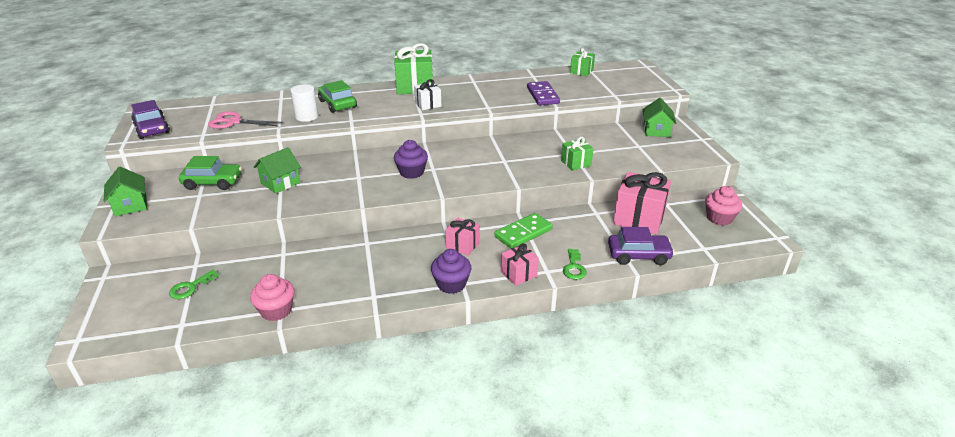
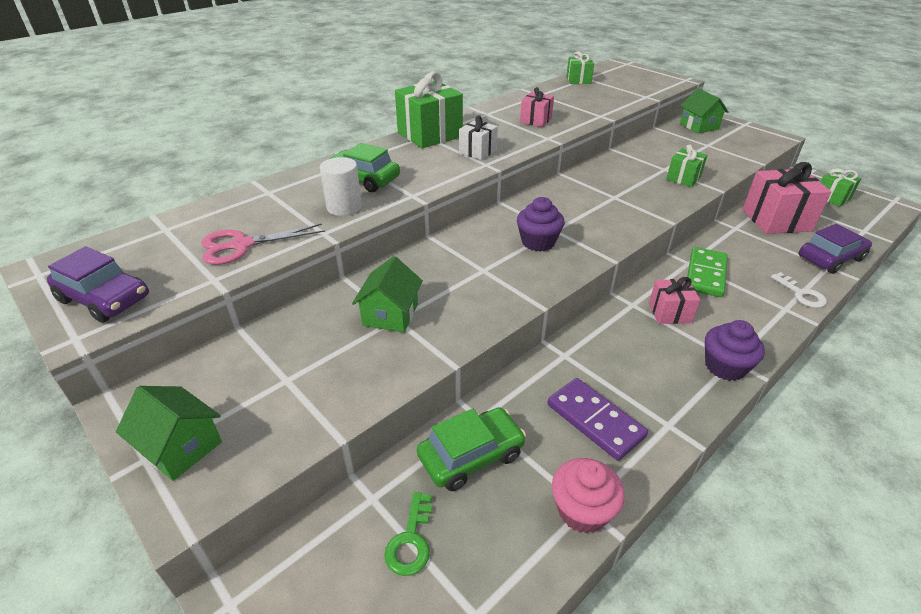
camera: 30 degrees left, 5 degrees up
green car [179,156,242,190] -> green car moved to [417,407,526,491]
pink gift [501,244,539,286] -> pink gift moved to [520,87,554,127]
purple domino [527,81,560,105] -> purple domino moved to [547,378,648,461]
green key [563,249,587,280] -> white key [771,272,827,308]
pink cupcake [705,186,742,225] -> green gift [821,169,861,207]

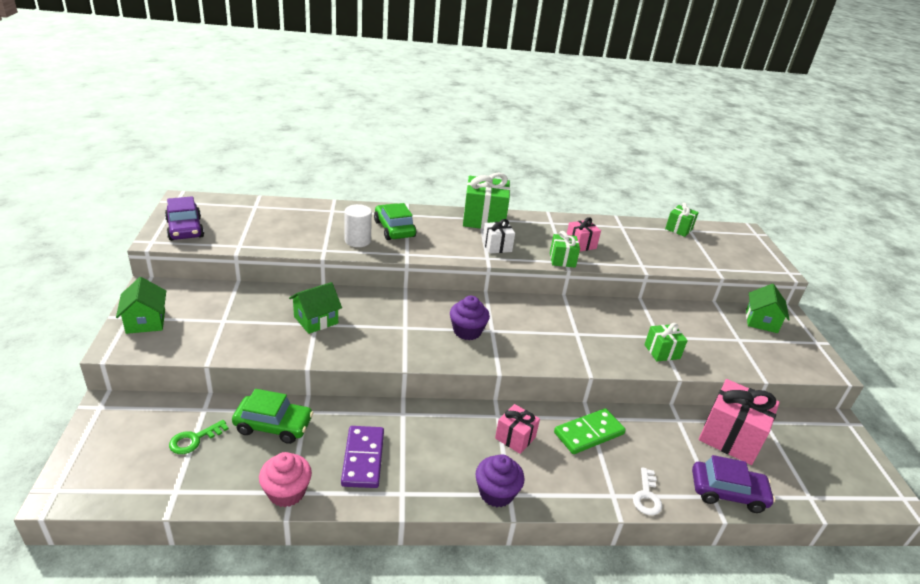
camera: 35 degrees right, 5 degrees down
pink scissors [202,223,325,265] -> none
green gift [821,169,861,207] -> green gift moved to [550,231,580,267]

